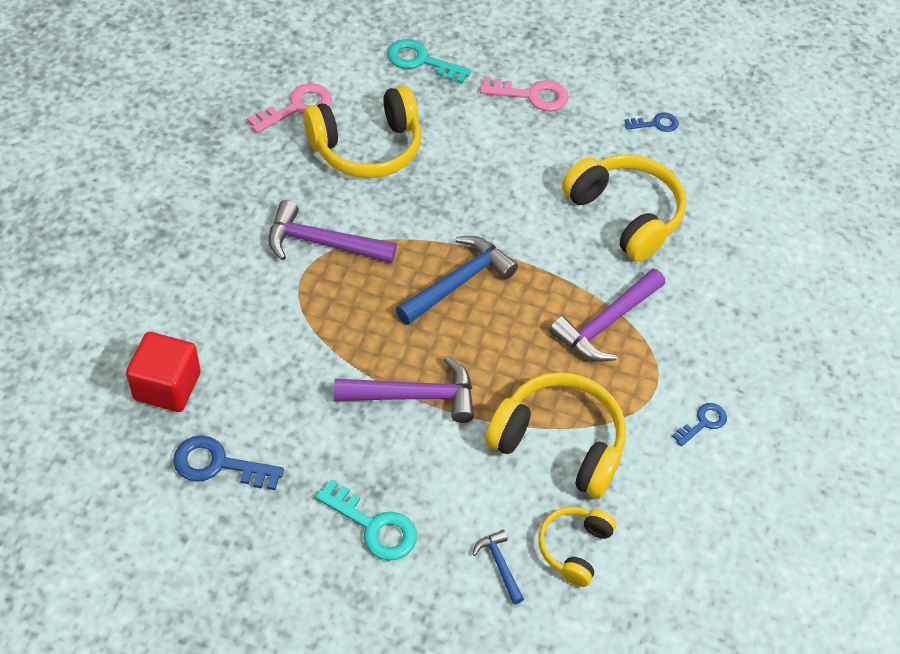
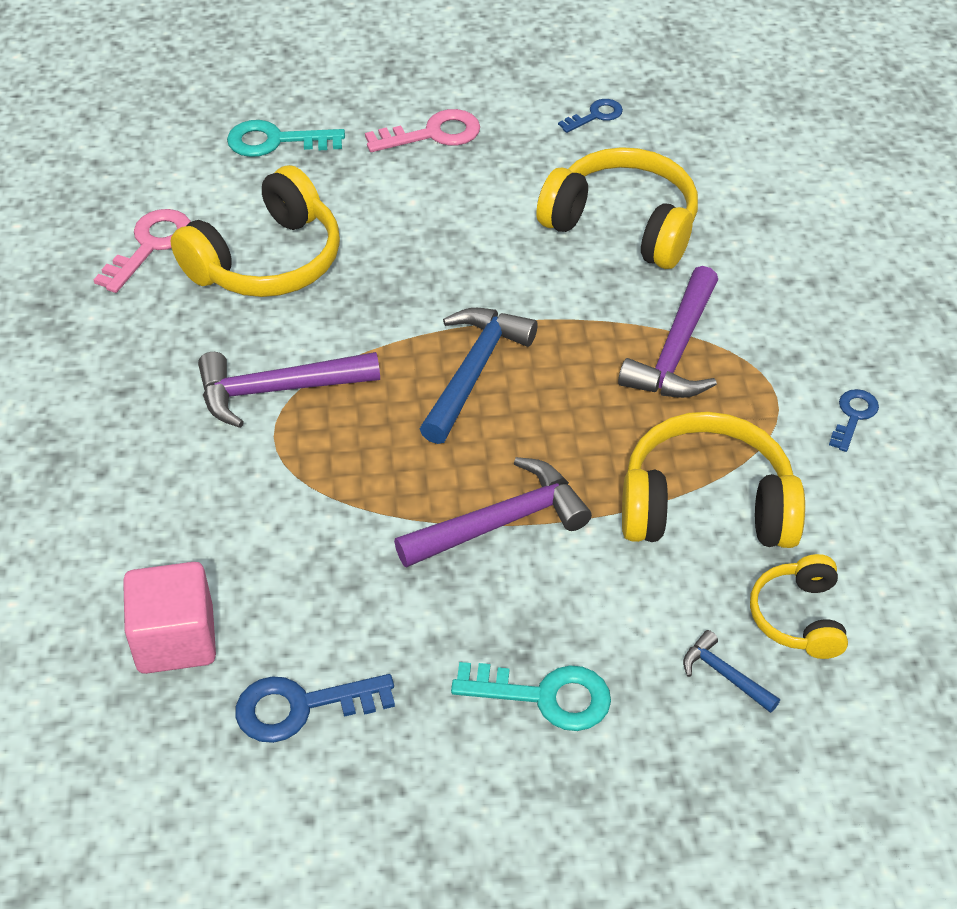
camera: 20 degrees left, 5 degrees down
red cube [126,332,201,412] -> pink cube [123,562,216,674]

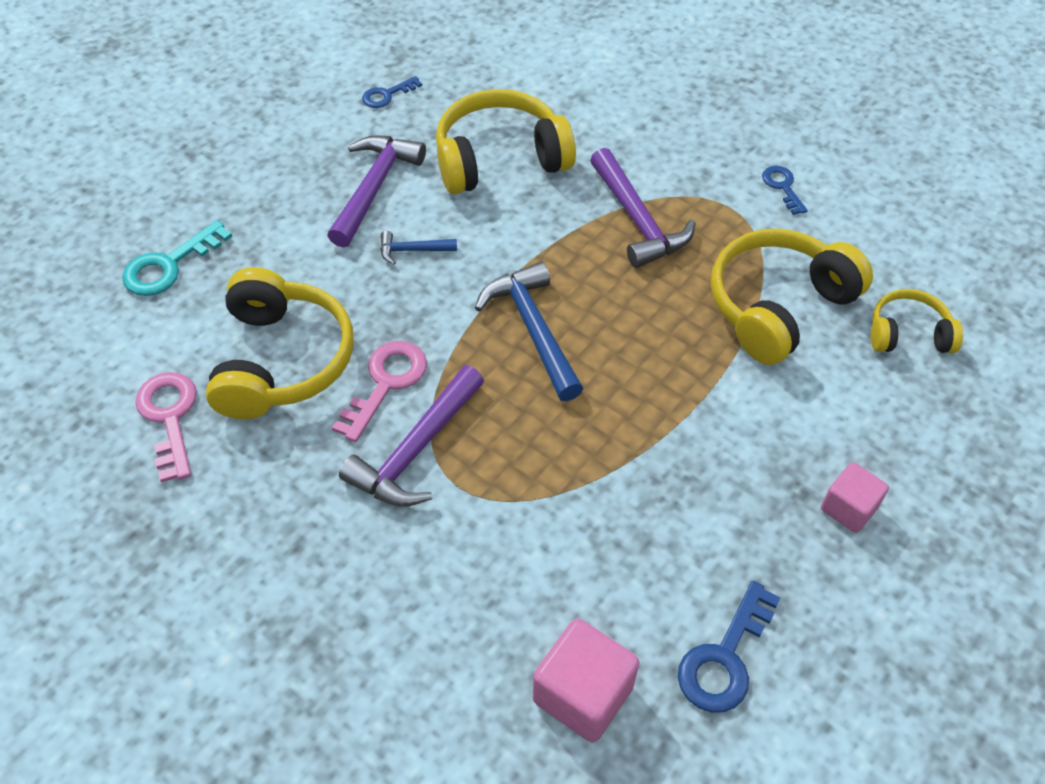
camera: 45 degrees left, 5 degrees up
pink key [365,109,480,152] -> pink key moved to [332,341,427,442]
purple hammer [394,457,592,568] -> purple hammer moved to [327,135,426,248]
turquoise key [451,662,611,731] -> pink cube [821,462,889,533]
blue key [558,99,623,133] -> blue key turned 135 degrees counterclockwise [362,76,422,108]
blue hammer [683,630,780,713] -> blue hammer moved to [381,231,457,265]
yellow headphones [750,554,848,659] -> yellow headphones turned 135 degrees clockwise [871,289,963,353]

